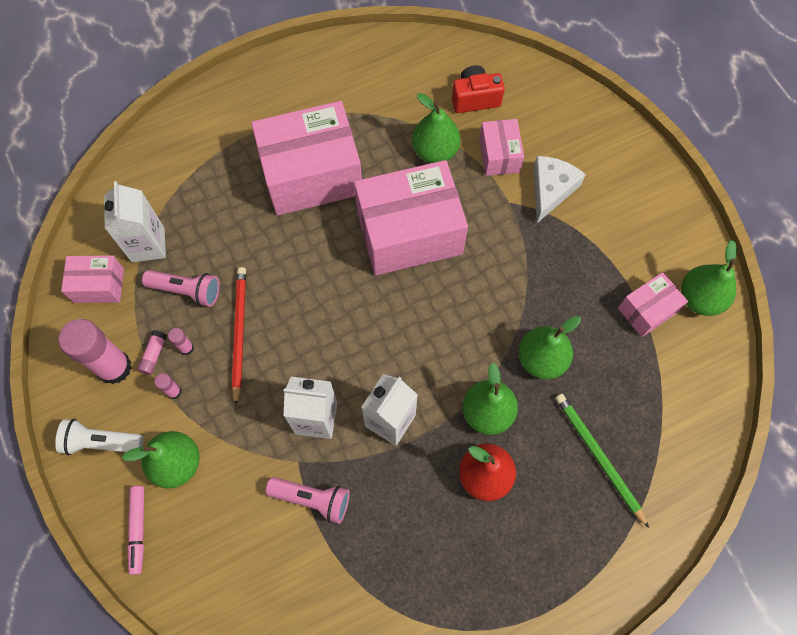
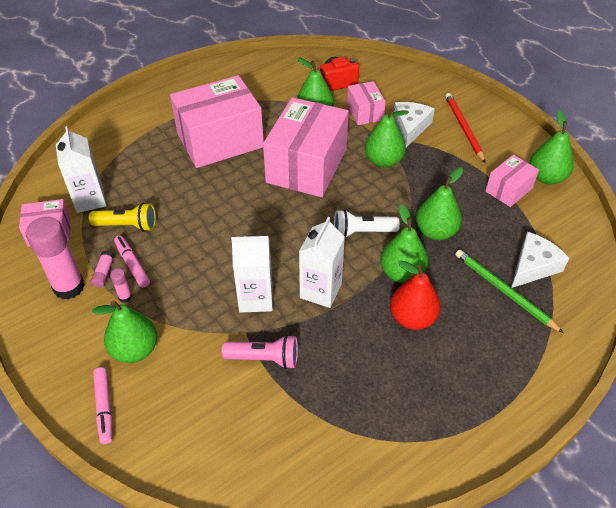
camera: 10 degrees left, 20 degrees down
white flashlight [55,419,144,455] -> white flashlight moved to [334,209,400,238]
pink flashlight [142,270,220,307] -> yellow flashlight [89,203,156,232]
pink glue stick [168,328,194,355] -> pink marker [114,235,150,288]
red pencil [232,267,246,407] -> red pencil moved to [445,93,485,163]
pink box [354,160,468,275] -> pink box turned 45 degrees counterclockwise [263,97,349,197]
none -> green pear [365,107,409,168]
none -> white cheese [511,232,569,288]

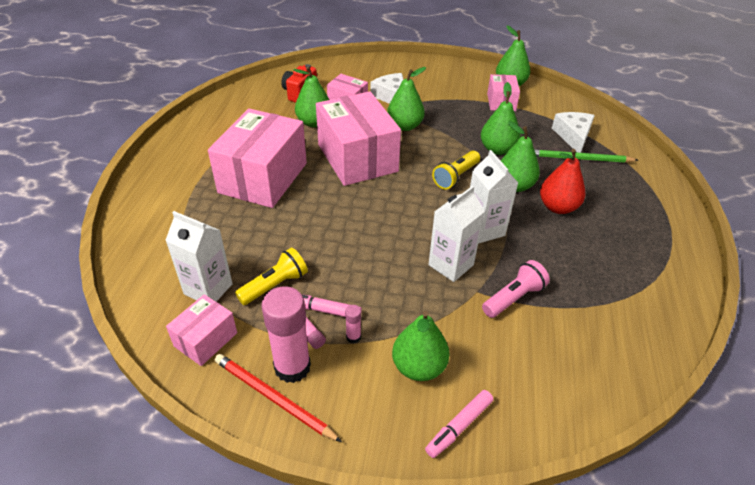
camera: 45 degrees left, 5 degrees down
pink marker [93,367,112,444] -> pink marker turned 105 degrees clockwise [425,390,493,458]
white flashlight [334,209,400,238] -> yellow flashlight [432,151,480,190]
red pencil [445,93,485,163] -> red pencil moved to [215,354,342,442]

